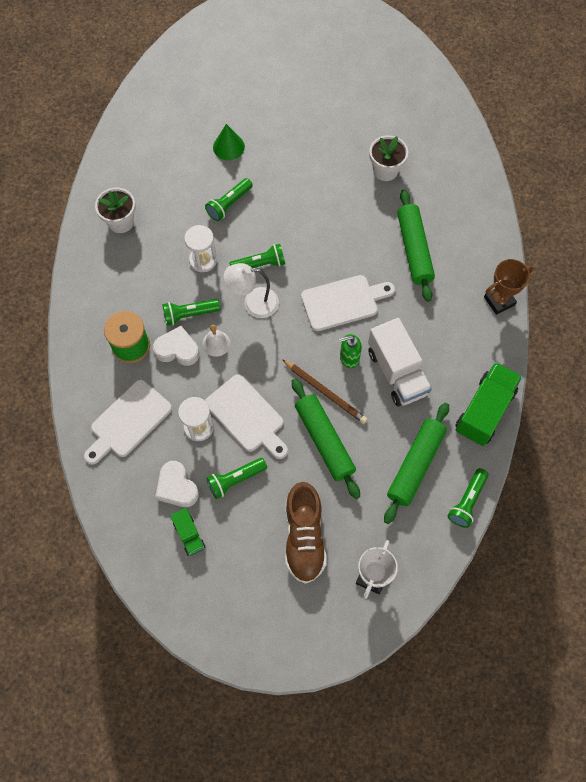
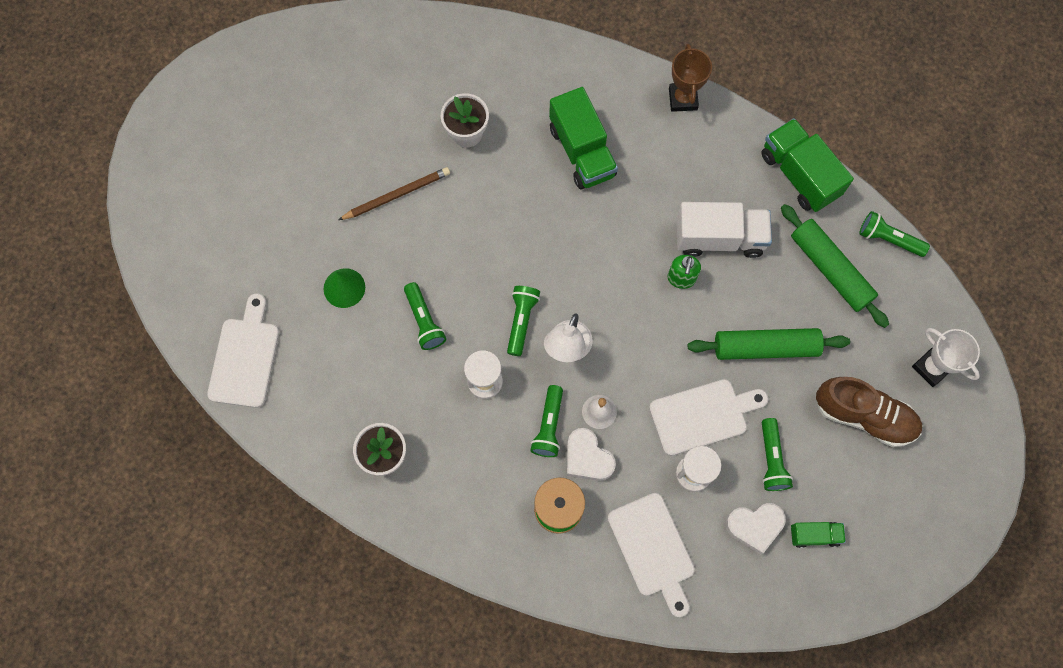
camera: 65 degrees left, 5 degrees up
white heart [153,326,199,366] -> white heart turned 75 degrees counterclockwise [567,428,616,481]
brown pencil [282,359,367,424] -> brown pencil moved to [338,167,450,220]
white cutting board [301,275,395,331] -> white cutting board moved to [207,293,279,408]
green rolling pin [397,189,435,302] -> green truck [549,87,618,189]
green flashlight [448,468,489,528] -> green flashlight turned 150 degrees clockwise [859,211,930,257]

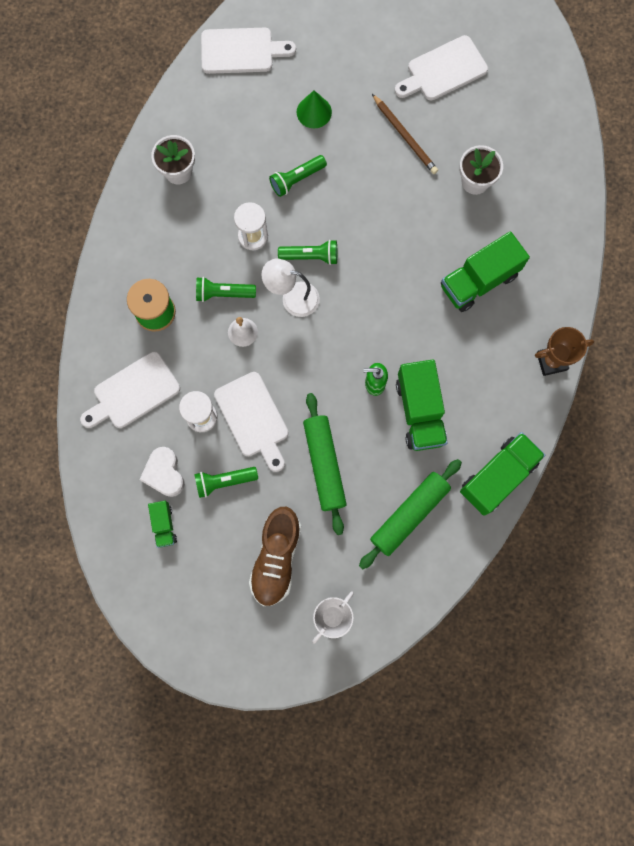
camera: 80 degrees right, 5 degrees up
white heart [567,428,616,481] -> none
white truck [676,202,772,258] -> green truck [396,359,448,451]
green flashlight [859,211,930,257] -> none
none -> white cutting board [395,35,488,100]

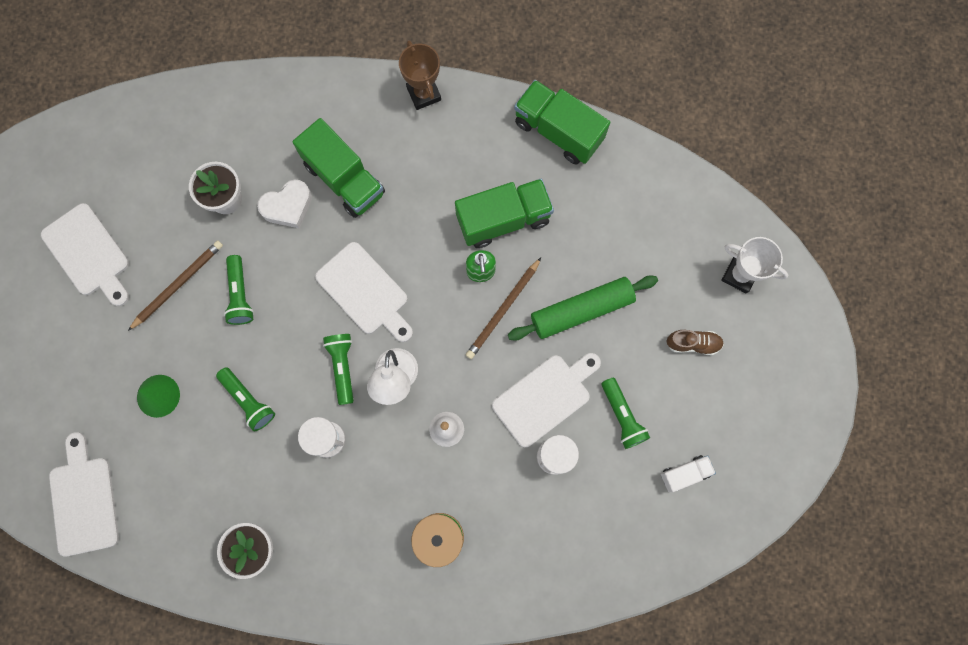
camera: 100 degrees left, 0 degrees up
white cutting board [80,351,180,428] -> white cutting board moved to [315,242,413,342]
white heart [139,447,185,497] -> white heart moved to [257,180,312,229]
green truck [148,501,177,548] -> white truck [661,455,716,492]
green flashlight [196,277,256,302] -> green flashlight moved to [224,255,254,325]
brown shoe [249,507,301,606] -> brown shoe [667,330,724,355], size x0.53
green rolling pin [359,459,462,569] -> none
none -> brown pencil [466,258,541,359]

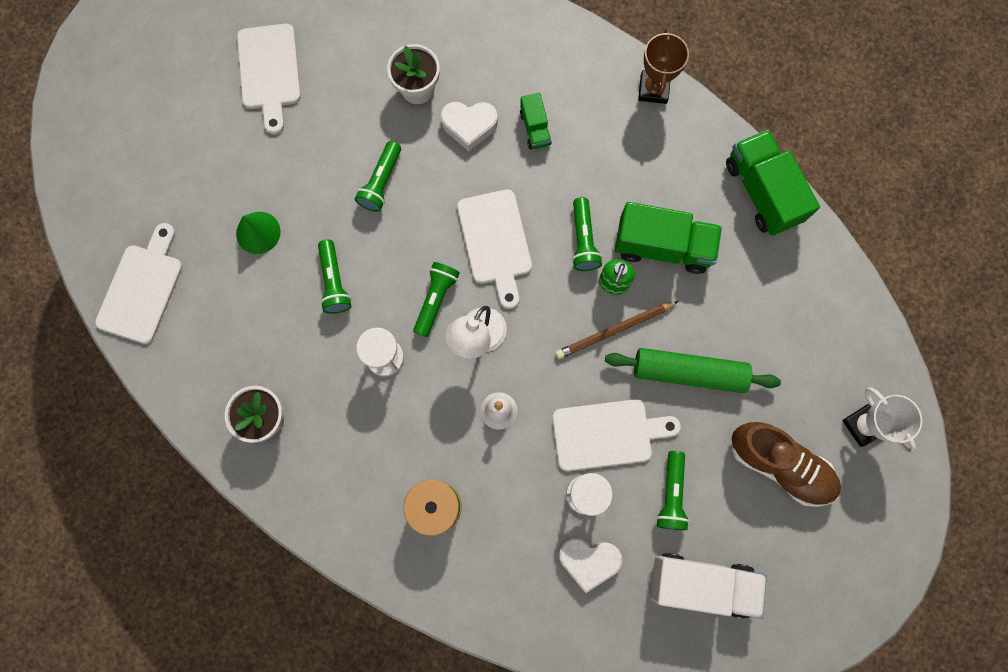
camera: 30 degrees right, 0 degrees up
brown pencil [128,240,223,331] -> none
green truck [293,118,385,218] -> green truck [520,93,552,149], size x0.52
white truck [661,455,716,492] -> white truck [651,553,767,619], size x1.93
brown shoe [667,330,724,355] -> brown shoe [731,422,841,507], size x1.88
none -> white heart [558,537,622,593]
none -> green flashlight [572,197,602,271]

